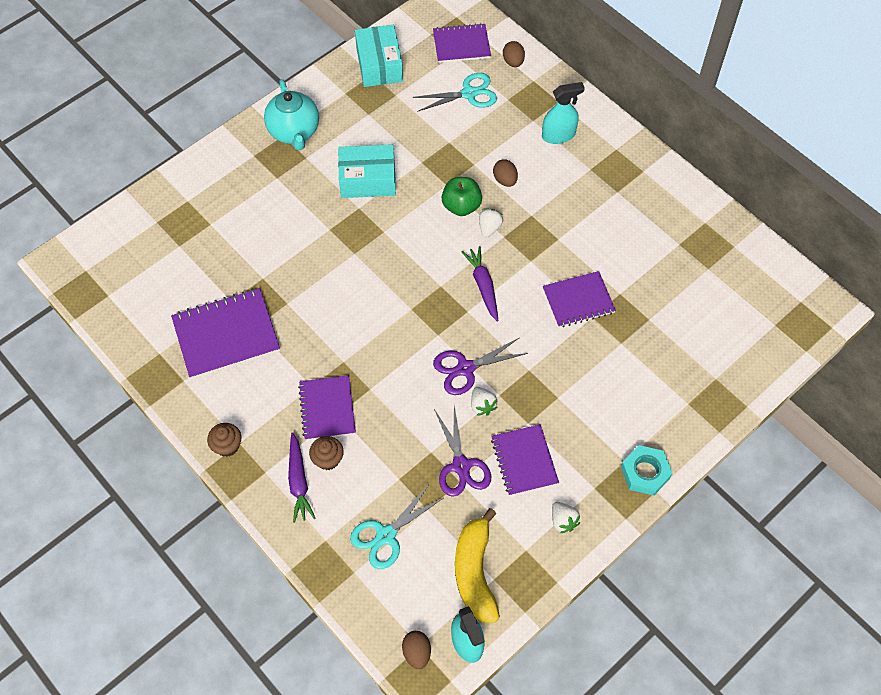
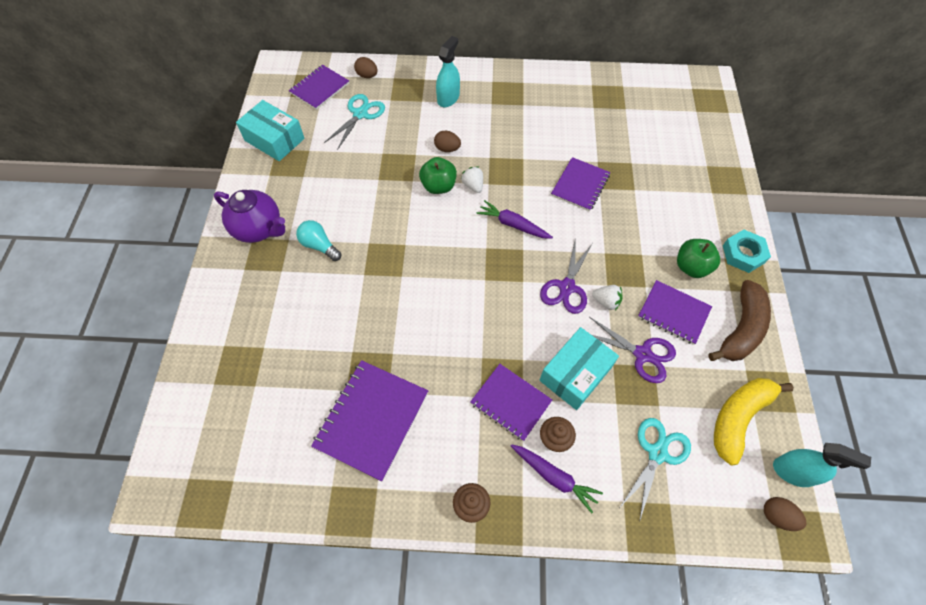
camera: 45 degrees left, 0 degrees up
turquoise teapot [264,79,319,150] -> purple teapot [214,190,285,243]
turquoise box [338,144,396,198] -> turquoise box moved to [539,327,619,410]
turquoise scissors [350,484,443,569] -> turquoise scissors turned 150 degrees counterclockwise [620,418,691,520]
yellow banana [455,508,500,623] -> yellow banana turned 90 degrees clockwise [714,378,794,465]
white strawberry [552,502,580,533] -> brown banana [708,280,771,361]
none -> turquoise light bulb [296,220,341,261]
none -> green apple [677,239,720,278]

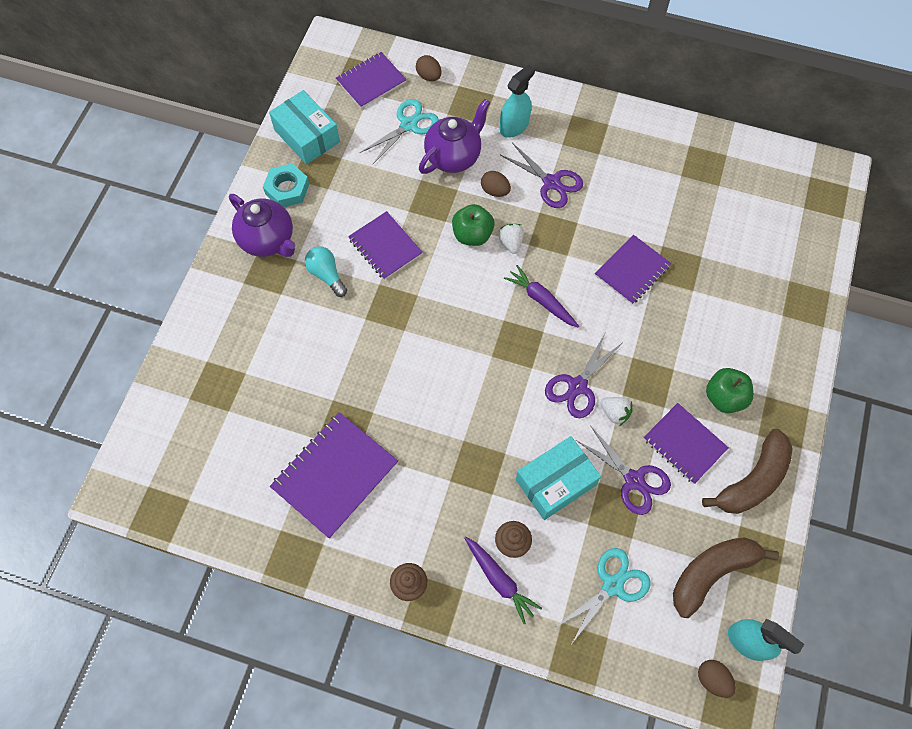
camera: 15 degrees right, 5 degrees up
purple notebook [470,364,552,441] -> purple notebook moved to [348,211,423,280]
yellow banana [714,378,794,465] -> brown banana [673,537,779,618]
turquoise nut [723,230,771,273] -> turquoise nut moved to [263,164,309,207]
none -> purple teapot [419,99,490,174]
none -> purple scissors [500,143,583,208]

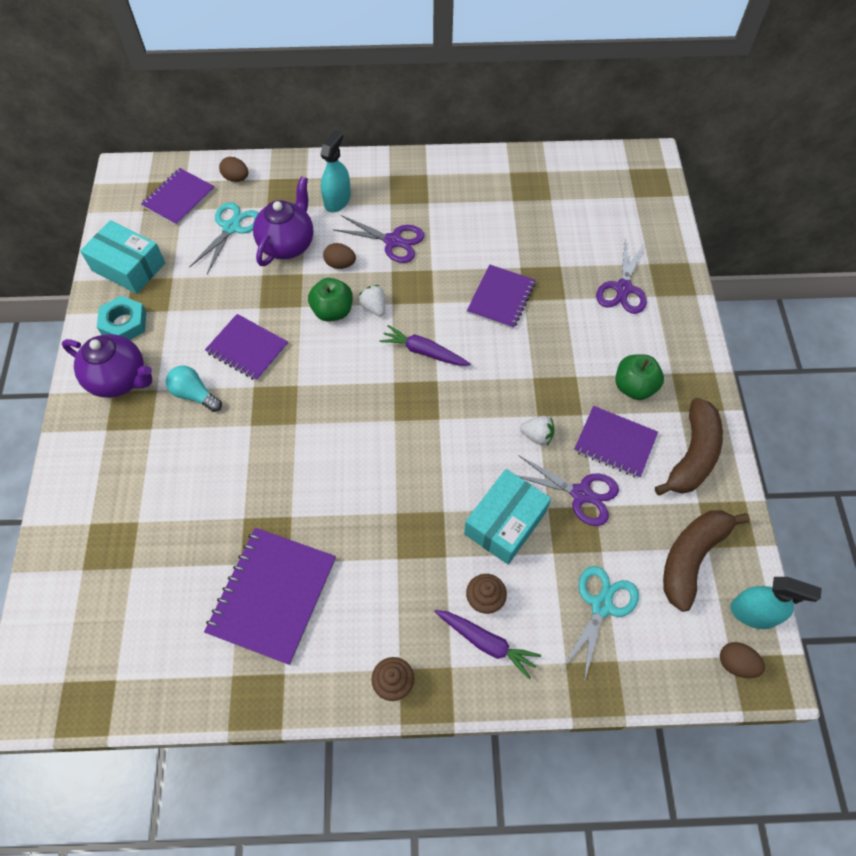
camera: 20 degrees left, 5 degrees down
purple scissors [545,334,622,418] -> purple scissors moved to [596,239,647,314]

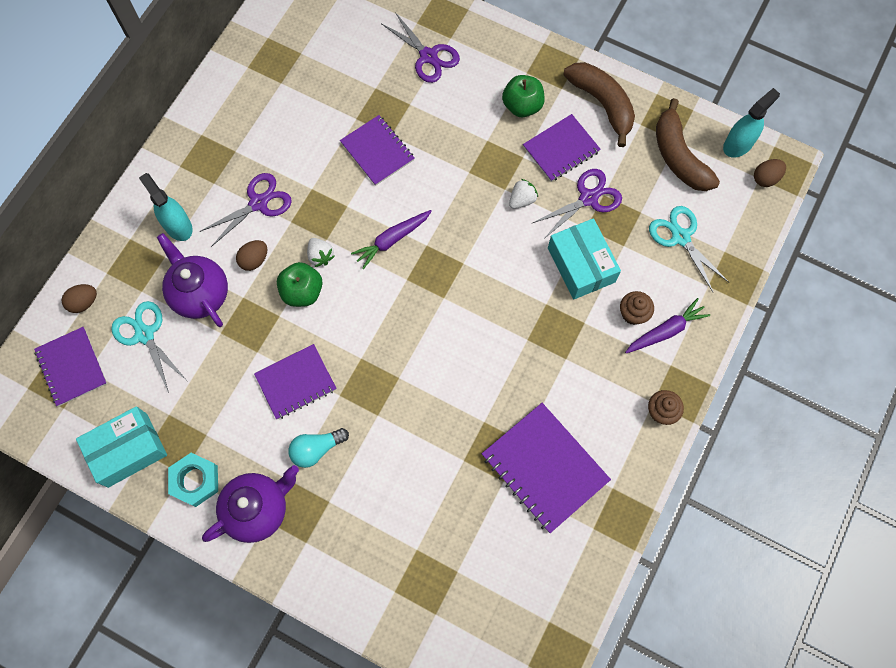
camera: 60 degrees left, 10 degrees up
white strawberry [359,285,385,316] -> white strawberry turned 120 degrees counterclockwise [307,238,335,267]

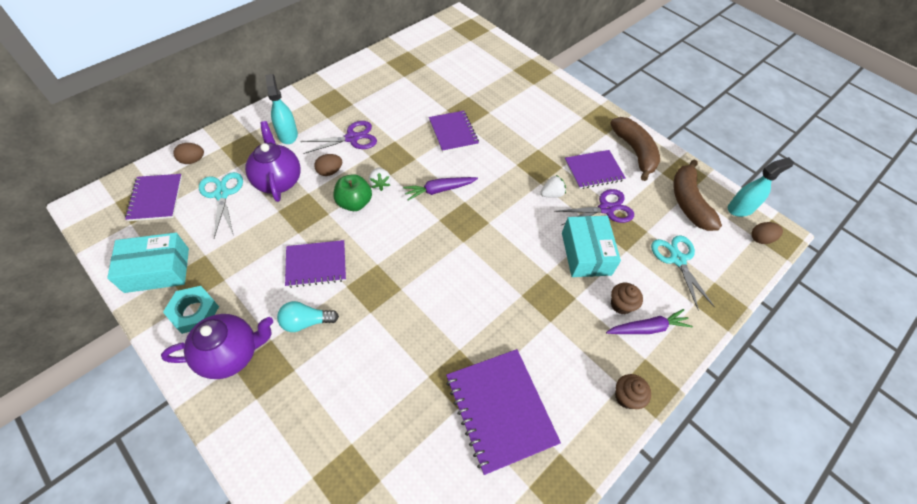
camera: 15 degrees right, 15 degrees down
purple scissors [381,12,460,83] -> none
green apple [502,75,545,117] -> none

